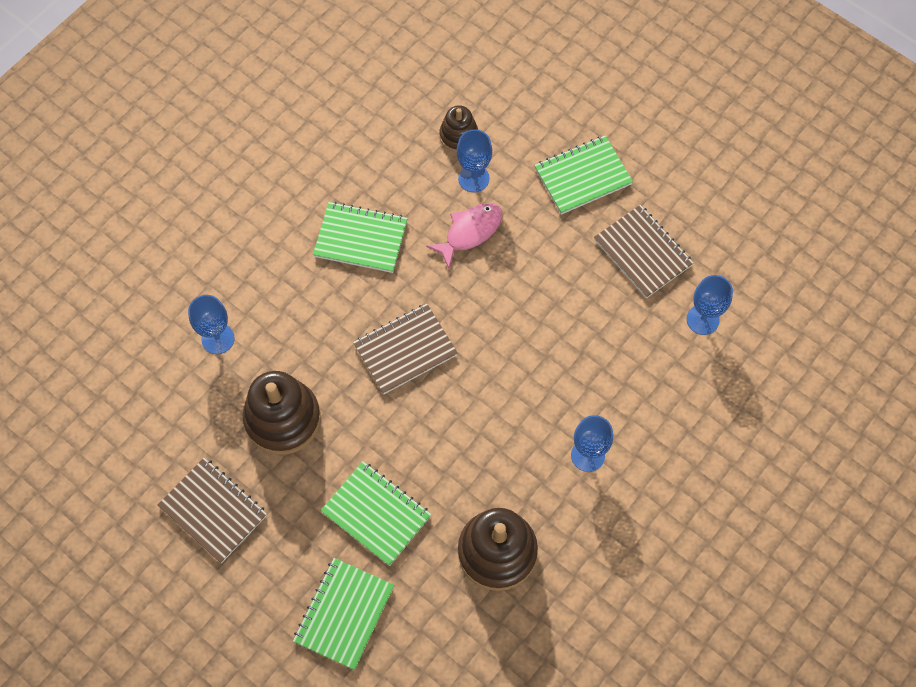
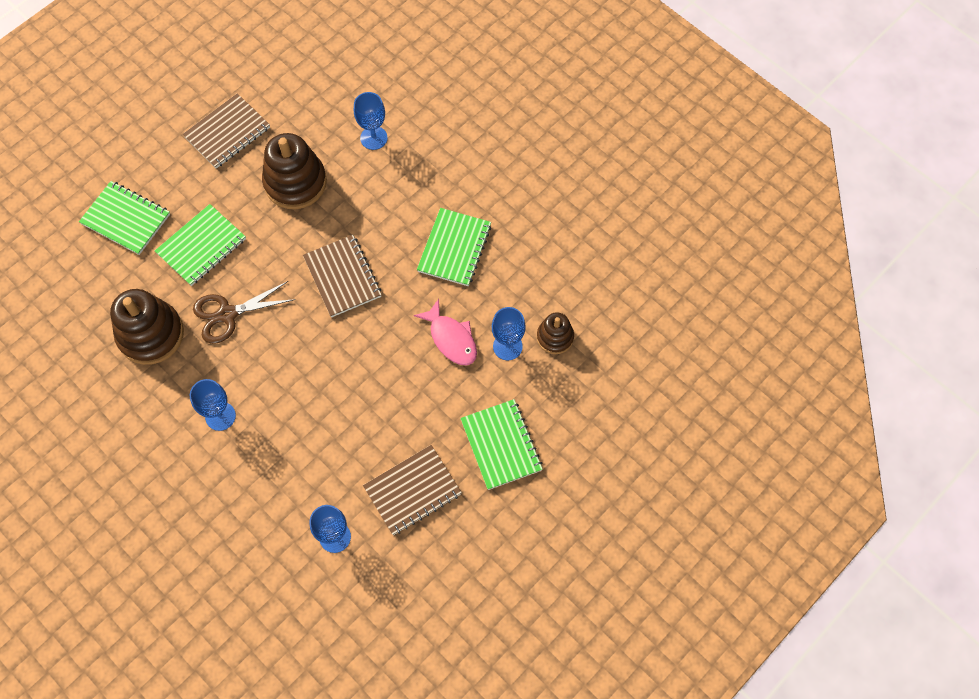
camera: 95 degrees right, 0 degrees up
none -> brown scissors [193,281,295,344]

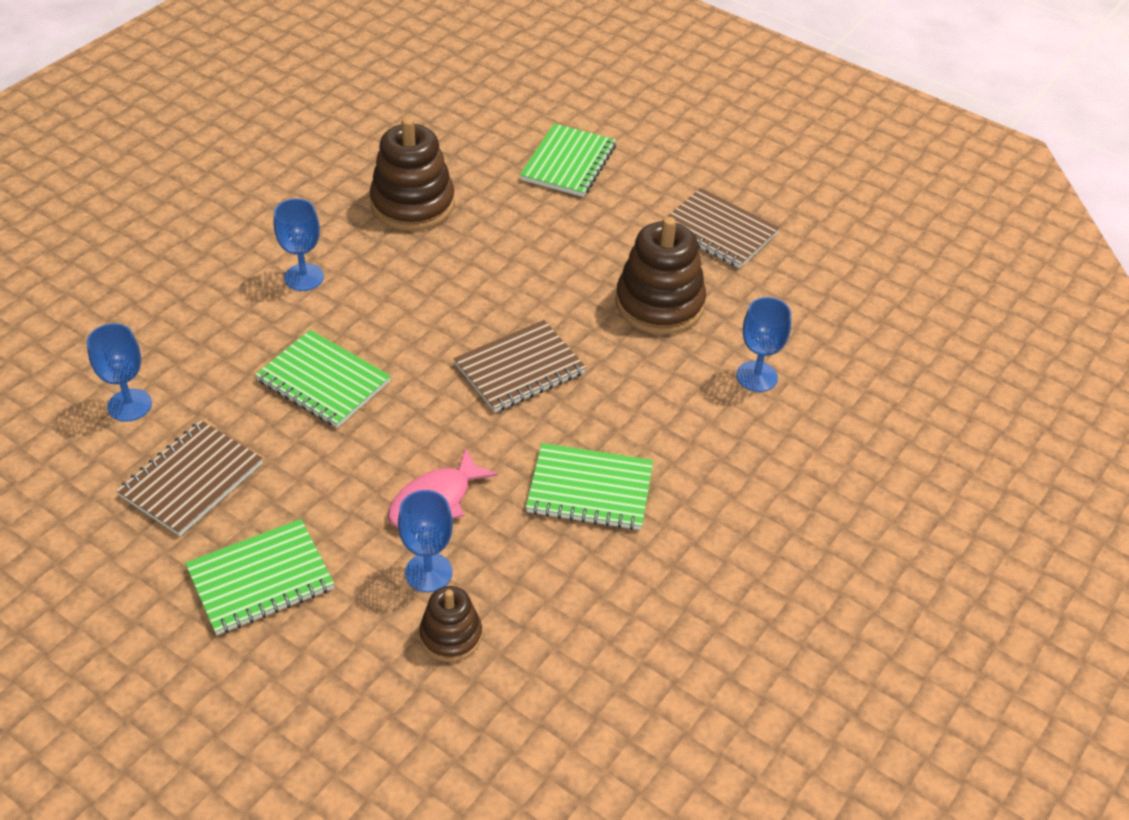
camera: 80 degrees right, 20 degrees down
green notebook [155,204,246,286] -> green notebook moved to [255,330,391,428]
brown scissors [193,281,295,344] -> none
brown notebook [363,445,462,535] -> brown notebook turned 75 degrees clockwise [117,420,263,536]

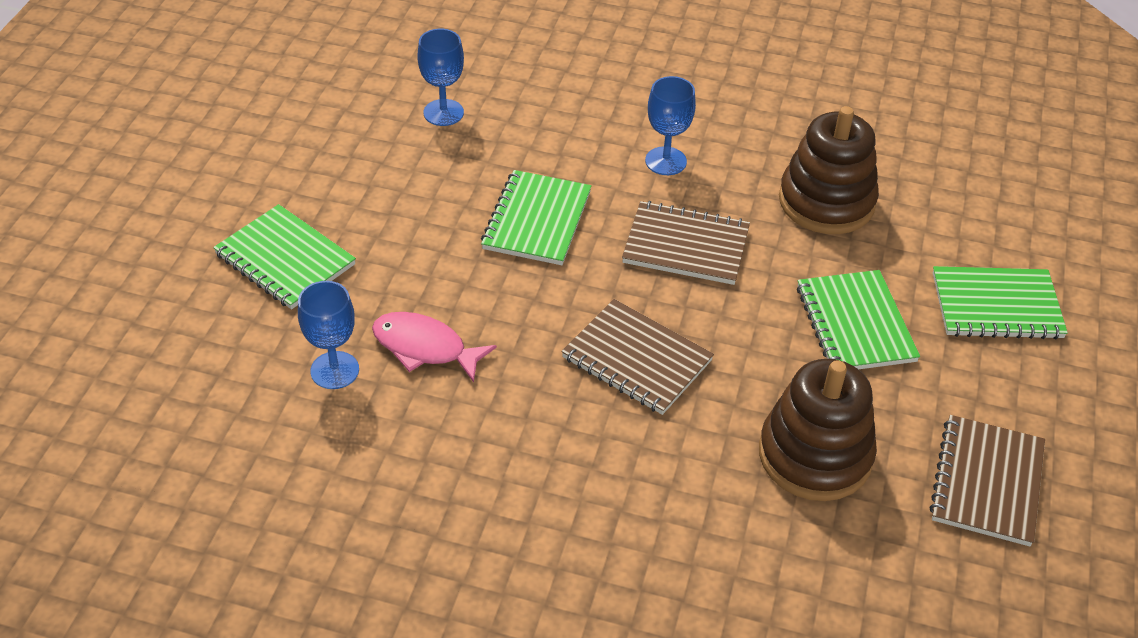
camera: 70 degrees right, 0 degrees up
brown notebook [117,420,263,536] -> brown notebook moved to [622,201,750,285]
brown stacking toy [419,586,482,662] -> none
green notebook [526,443,653,530] -> green notebook moved to [797,270,920,369]
blue goblet [736,297,791,392] -> none

